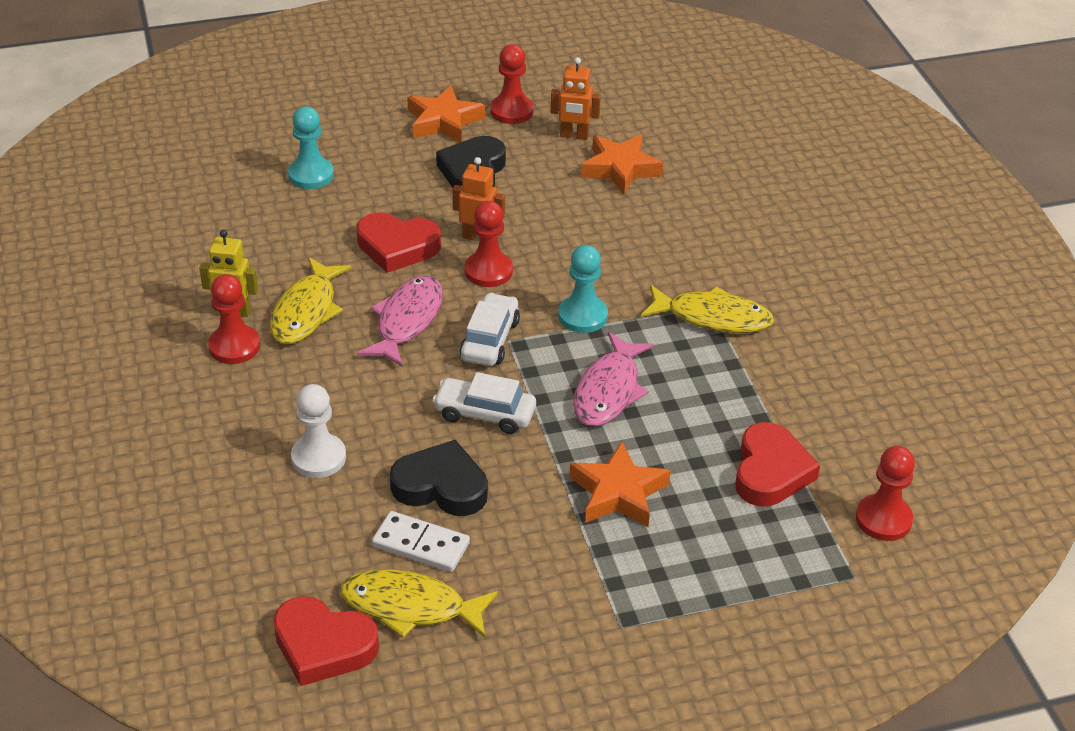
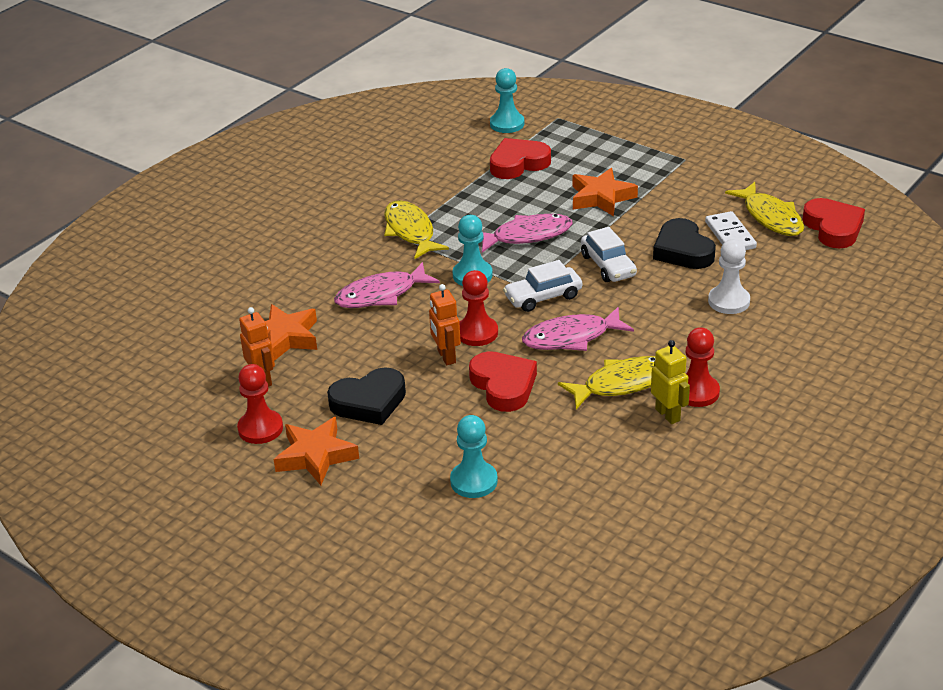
camera: 125 degrees left, 5 degrees down
red pawn [856,446,915,541] -> turquoise pawn [490,68,524,133]
none -> pink fish [334,262,440,308]

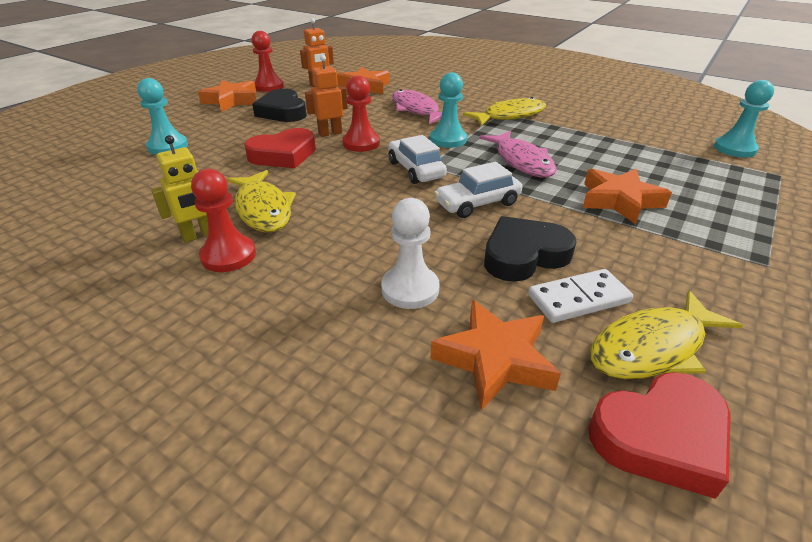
camera: 85 degrees right, 0 degrees up
red heart [490,138,551,179] -> none
pink fish [522,307,634,351] -> none
none -> orange star [431,300,561,411]

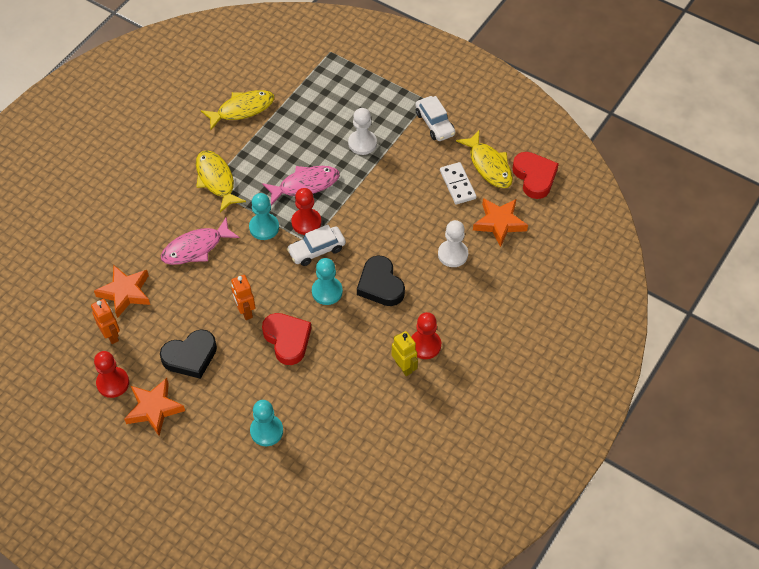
camera: 90 degrees left, 20 degrees up
yellow fish [226,170,296,233] -> yellow fish moved to [201,90,275,130]
red pawn [342,75,380,152] -> red pawn moved to [291,188,321,235]
white car [434,162,522,218] -> white car moved to [415,96,455,141]
black heart [484,216,577,282] -> black heart moved to [357,255,405,306]
orange star [583,169,672,224] -> white pawn [348,108,377,155]
turquoise pawn [714,80,774,158] -> turquoise pawn moved to [312,258,343,305]

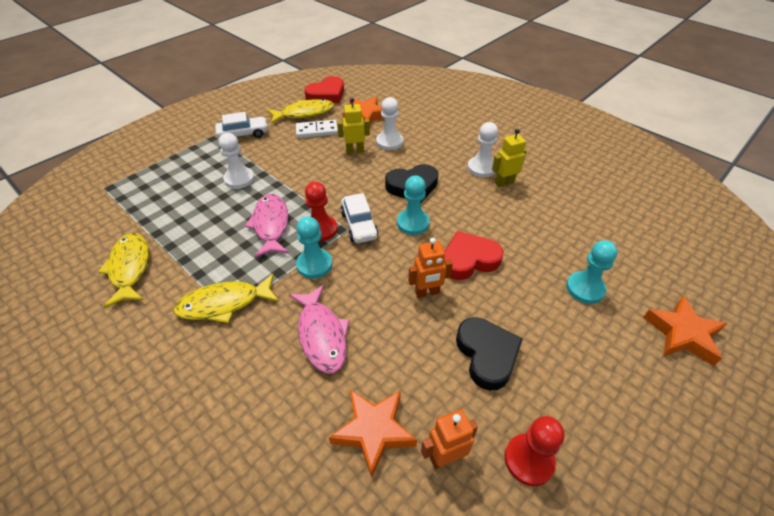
camera: 80 degrees left, 10 degrees down
orange star [124,378,185,436] -> orange star moved to [643,296,727,366]
red pawn [412,312,441,359] -> white pawn [467,122,498,177]
red heart [512,152,559,199] -> red heart turned 150 degrees clockwise [304,76,344,103]
none -> yellow robot [337,98,370,154]

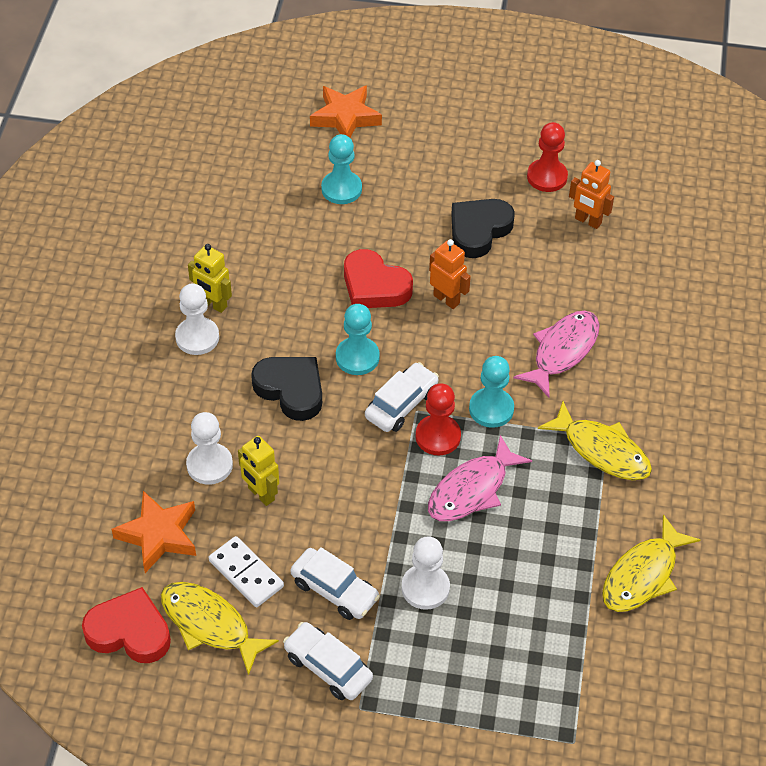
camera: 125 degrees left, 5 degrees up
orange star [329,390,417,478] -> none
none -> white car [290,547,380,620]

